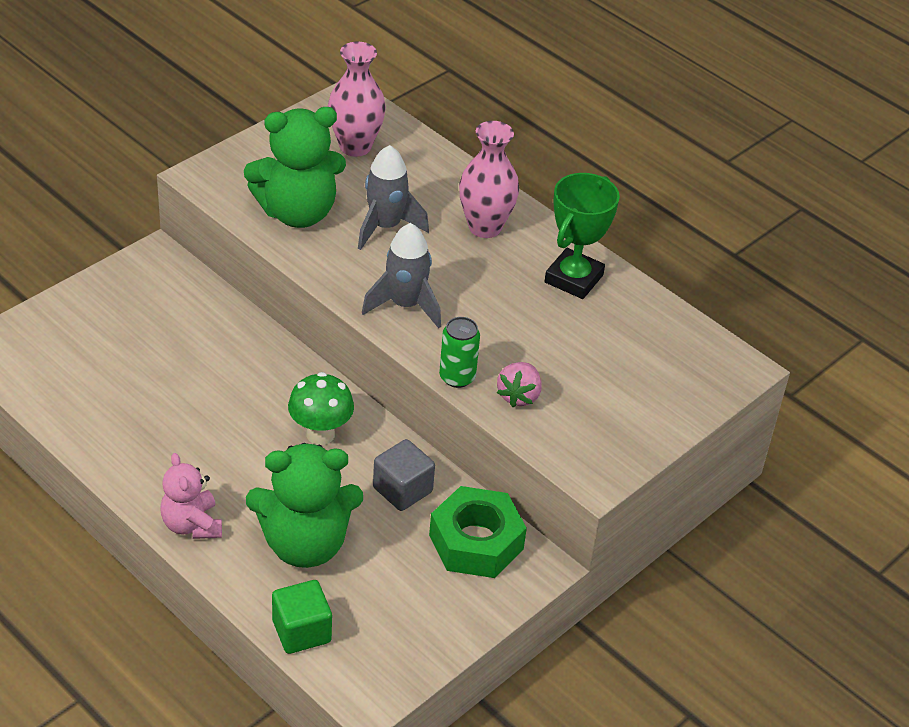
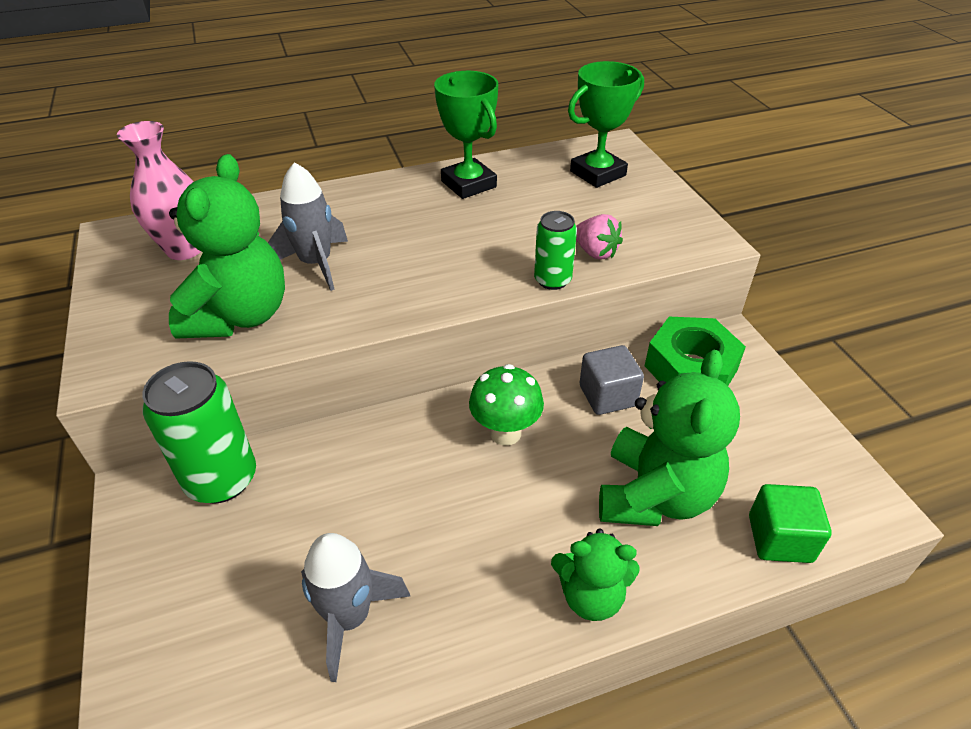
camera: 60 degrees left, 0 degrees up
pink teddy bear [160,453,222,539] -> green teddy bear [551,529,640,621]
grey rocket [362,223,441,328] -> grey rocket moved to [301,533,410,682]
pink vase [459,121,519,238] -> none
none -> green can [142,361,256,504]
none -> green trophy [568,61,644,188]

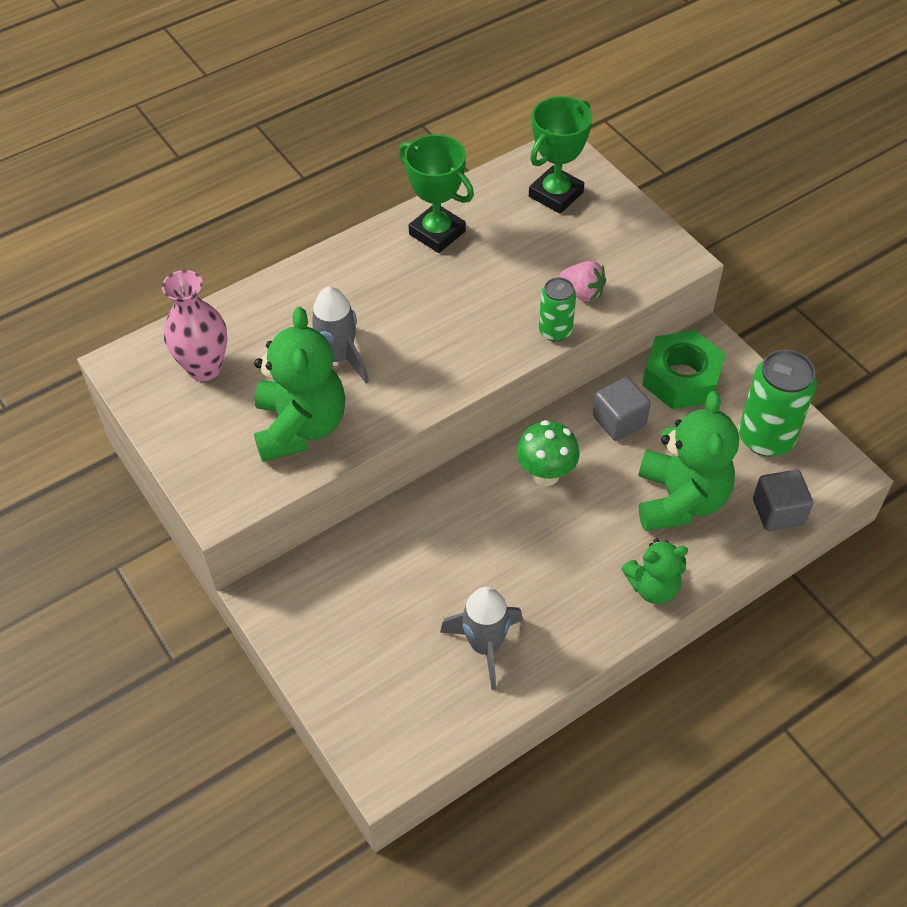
camera: 15 degrees left, 10 degrees up
green can [142,361,256,504] -> green can moved to [739,349,817,457]
green cube [749,484,832,563] -> grey cube [753,470,813,531]

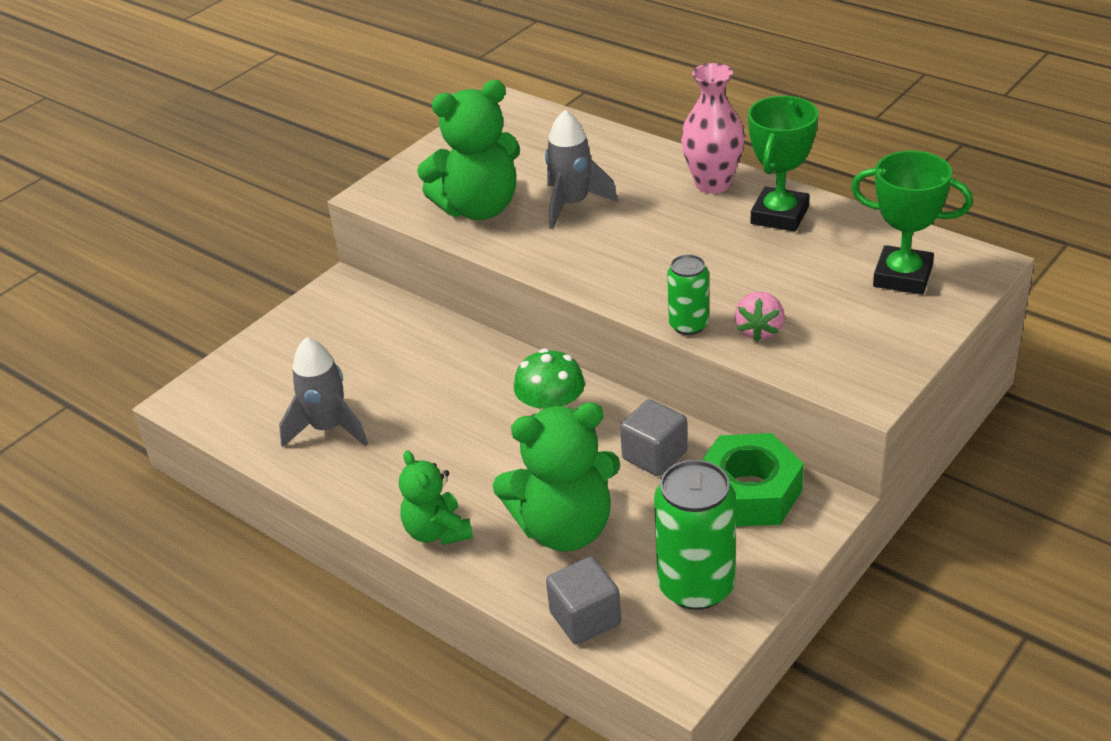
camera: 75 degrees right, 15 degrees down
pink vase [162,270,227,381] -> pink vase moved to [681,63,745,194]

